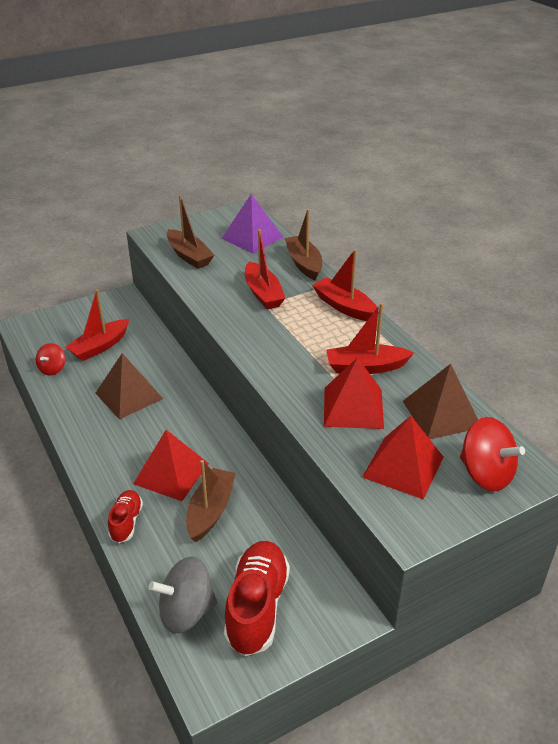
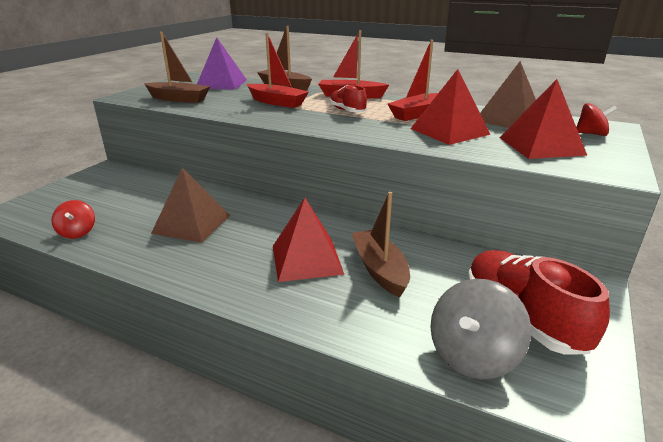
camera: 35 degrees left, 10 degrees down
red boat [65,289,129,361] -> none
red shoe [108,490,143,543] -> red shoe moved to [329,85,367,112]
red spinning top [460,417,525,491] -> red spinning top [576,103,617,136], size x0.60

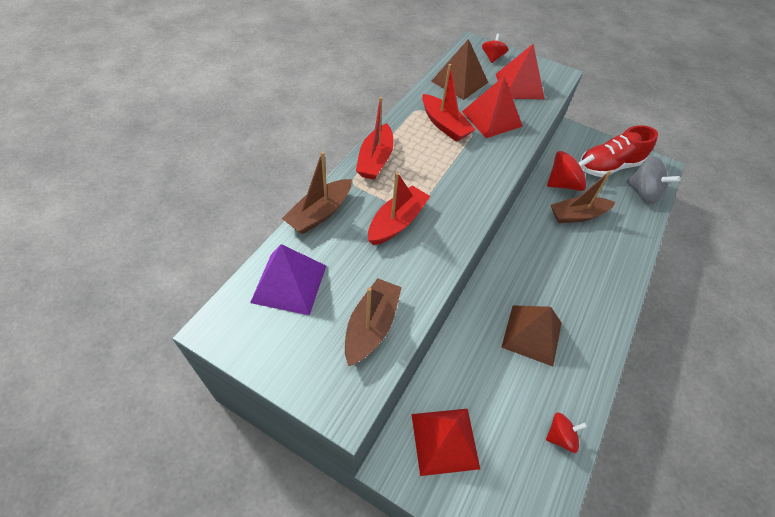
camera: 90 degrees left, 25 degrees up
red pyramid [273,198,345,282] -> red pyramid moved to [411,409,480,476]
red shoe [329,85,367,112] -> none
none -> red spinning top [547,151,595,191]

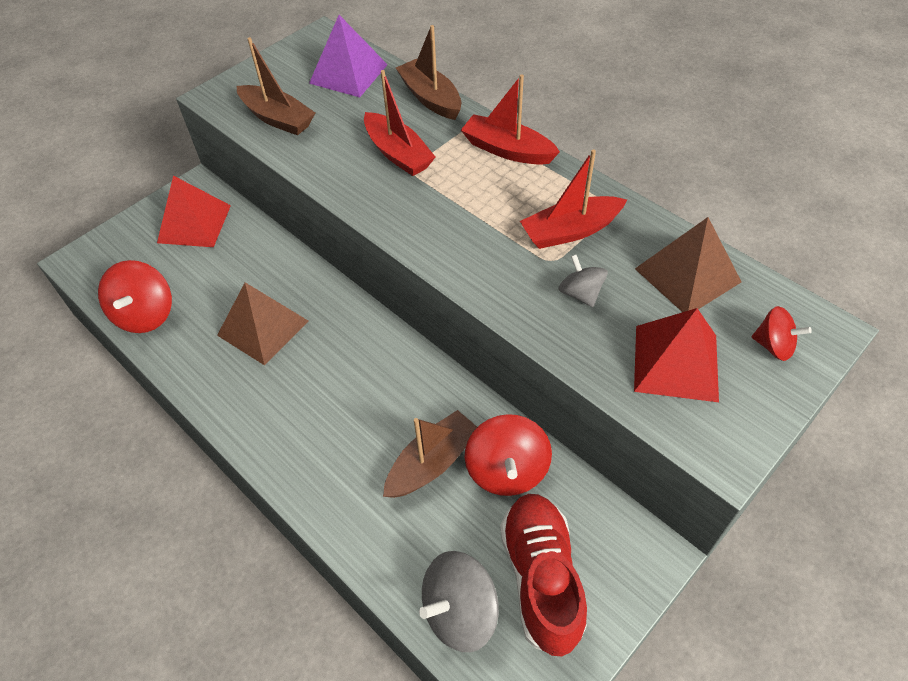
camera: 110 degrees right, 0 degrees up
red pyramid [462,76,523,138] -> grey spinning top [558,255,608,307]
red spinning top [546,412,587,453] -> red spinning top [98,260,172,333], size x1.68
brown boat [551,171,615,223] -> brown boat turned 45 degrees clockwise [383,410,477,498]

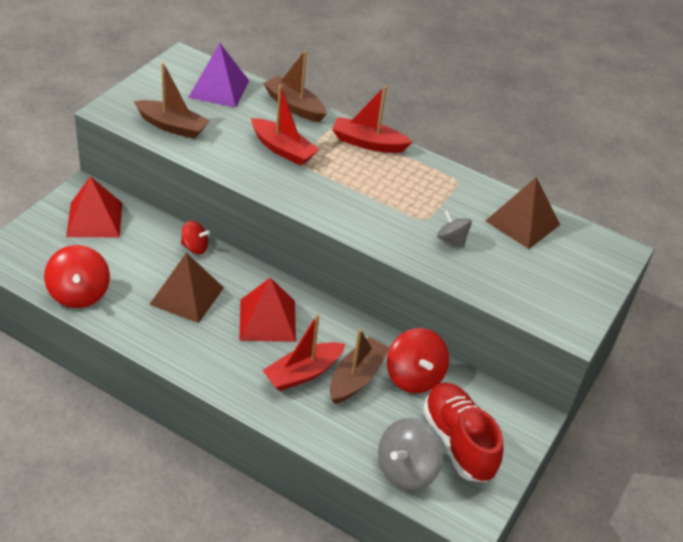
camera: 20 degrees left, 10 degrees down
red boat [520,150,627,249] -> red boat moved to [262,314,346,391]
red pyramid [634,308,719,402] -> red pyramid moved to [239,277,296,342]
red spinning top [752,306,812,361] -> red spinning top moved to [181,221,210,254]

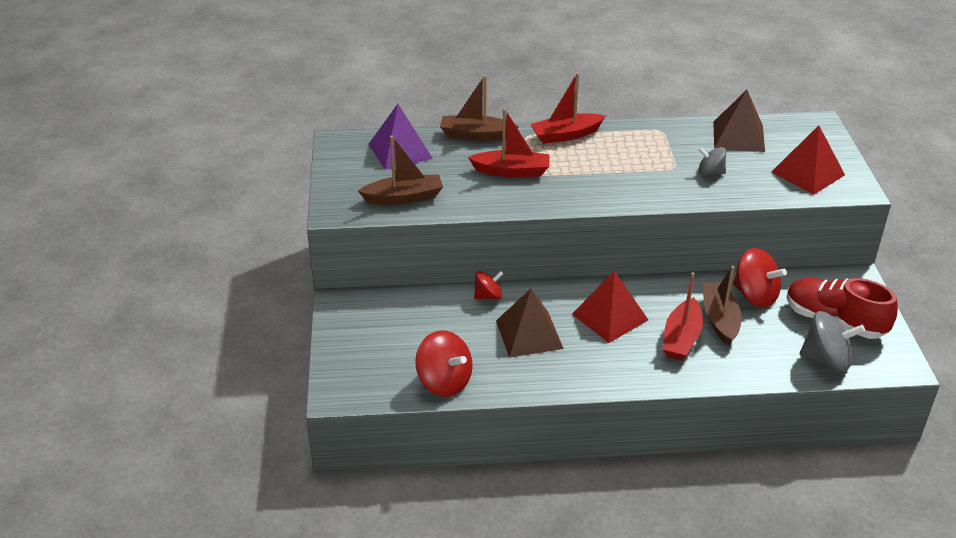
camera: 30 degrees left, 5 degrees down
red pyramid [66,176,122,237] -> red pyramid moved to [772,125,845,195]
grey spinning top [378,418,443,491] -> grey spinning top turned 90 degrees counterclockwise [800,311,865,371]

